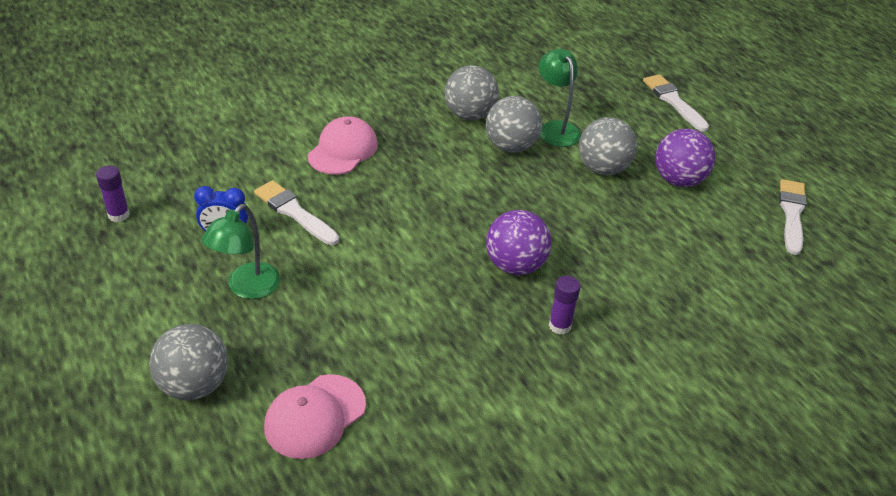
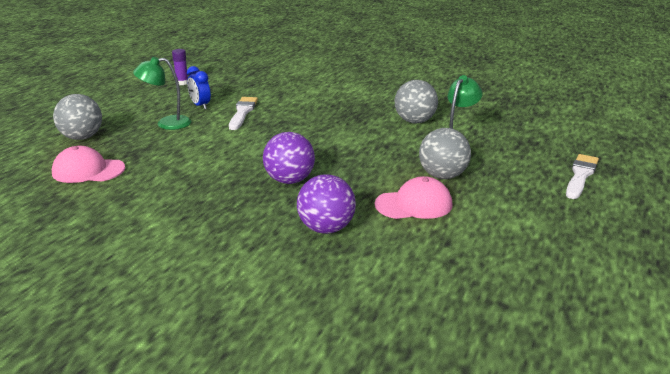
camera: 55 degrees right, 15 degrees down
pink cap [308,116,378,175] -> pink cap moved to [375,176,452,219]
grey ball [486,96,542,153] -> none
purple glue stick [549,276,581,335] -> none
purple ball [655,129,715,187] -> purple ball moved to [297,174,356,234]
white brush [779,179,807,255] -> none

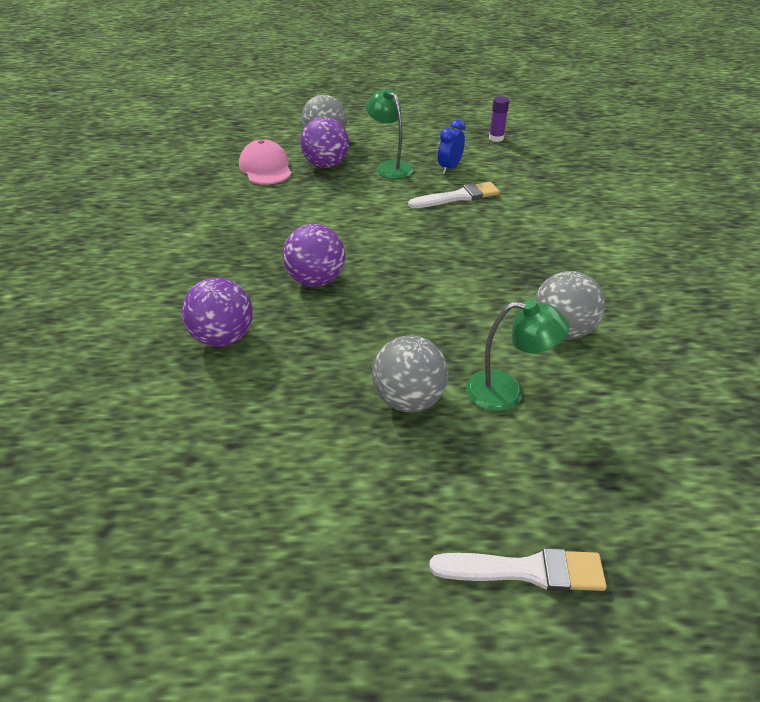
camera: 65 degrees right, 15 degrees up
pink cap [375,176,452,219] -> none
none -> purple ball [300,117,349,168]

